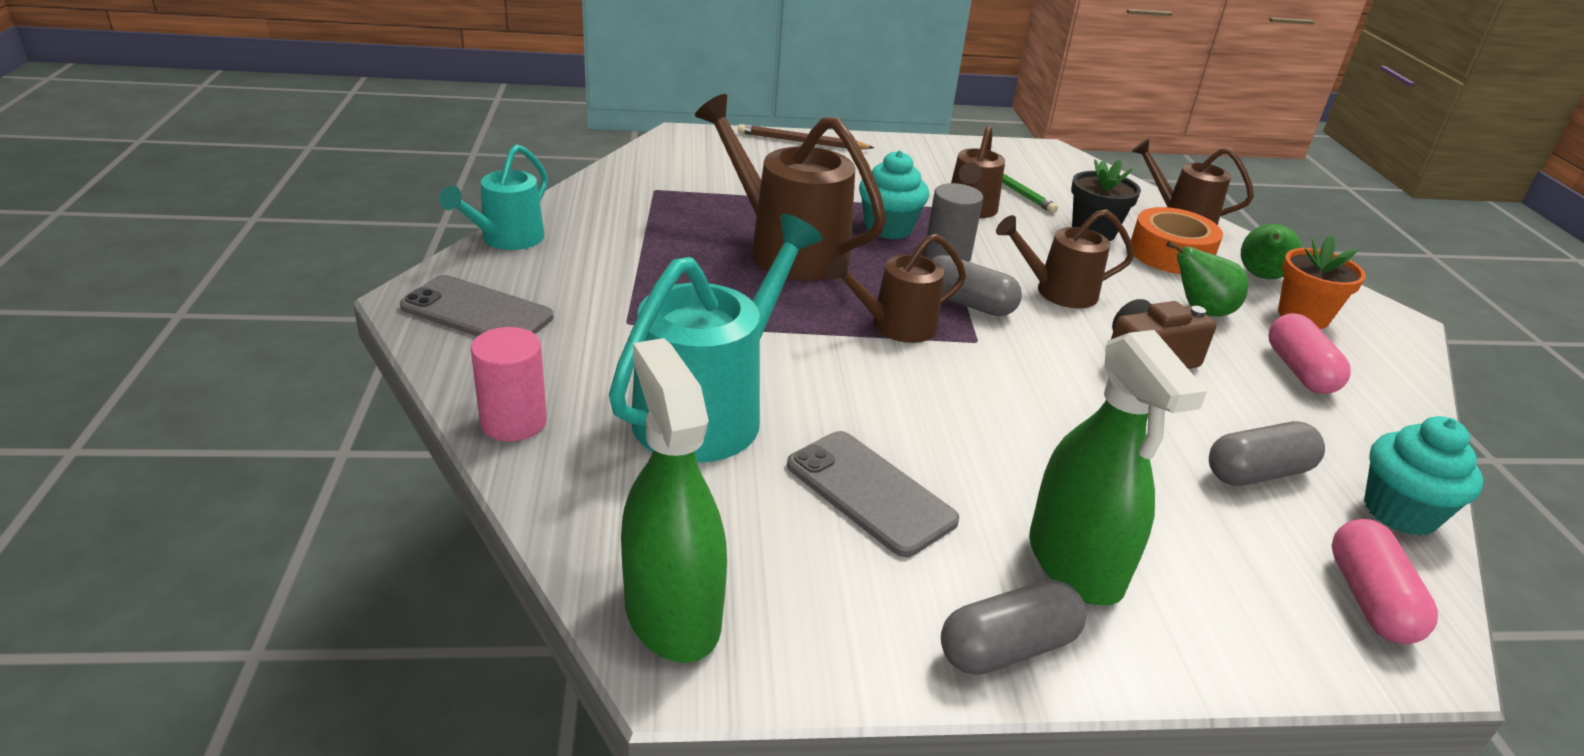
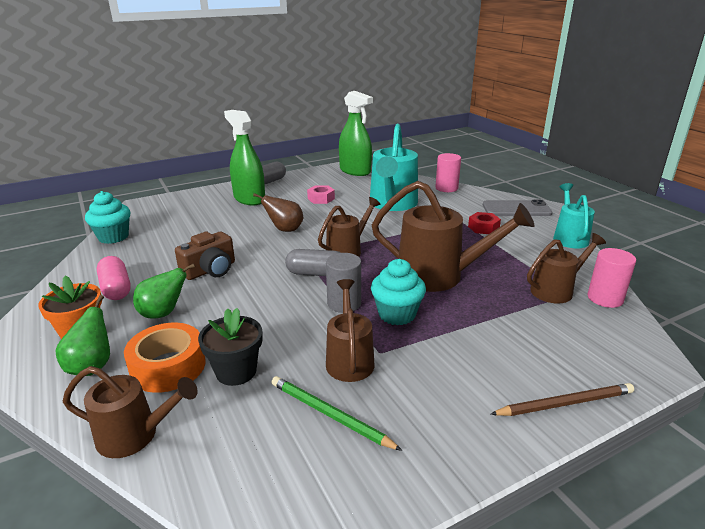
camera: 160 degrees right, 5 degrees down
grey phone [787,431,959,557] -> pink nut [307,185,335,204]
brown watering can [996,209,1134,308] -> brown watering can moved to [527,233,606,304]
grey capsule [1209,421,1325,486] -> none
pink capsule [1332,519,1438,644] -> none
none -> brown pear [253,193,303,232]
none -> red nut [468,212,501,234]
none -> pink cylinder [588,248,636,308]

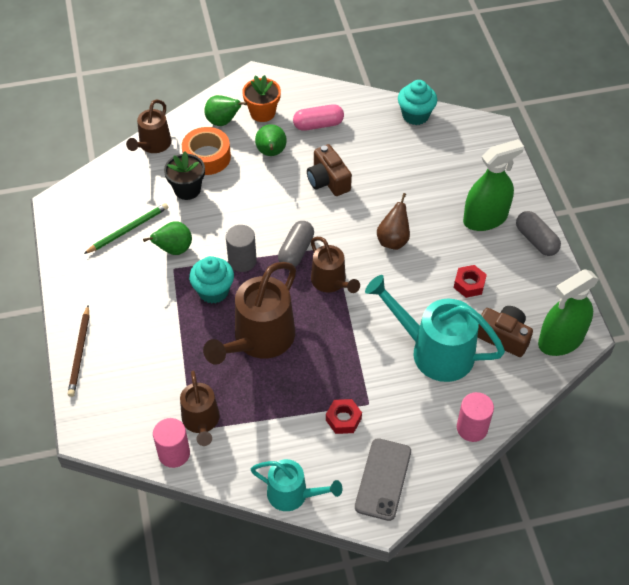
camera: 105 degrees right, 25 degrees up
pink nut [307,185,335,204] -> red nut [454,265,487,298]
brown watering can [326,279,374,382] -> green pear [143,221,192,255]
none -> brown camera [477,306,533,357]

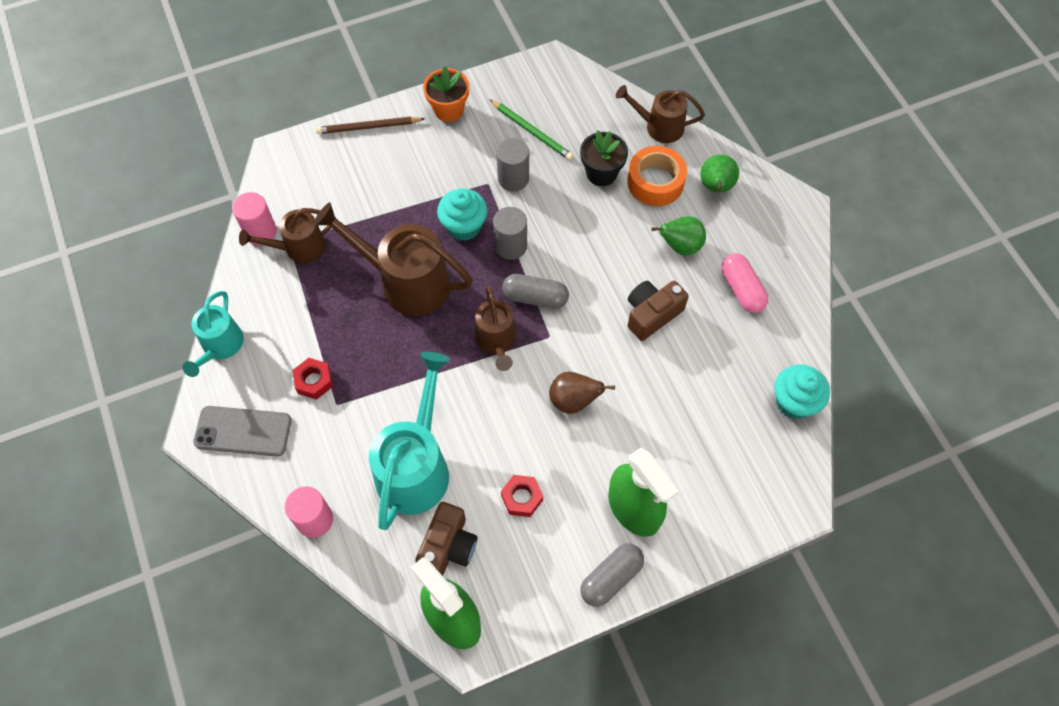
camera: 80 degrees right, 10 degrees up
green pear [143,221,192,255] -> grey cylinder [496,138,529,191]
orange flower pot [242,75,281,122] -> orange flower pot moved to [423,66,469,122]
brown watering can [311,237,360,293] -> brown watering can turned 60 degrees counterclockwise [475,286,516,371]

